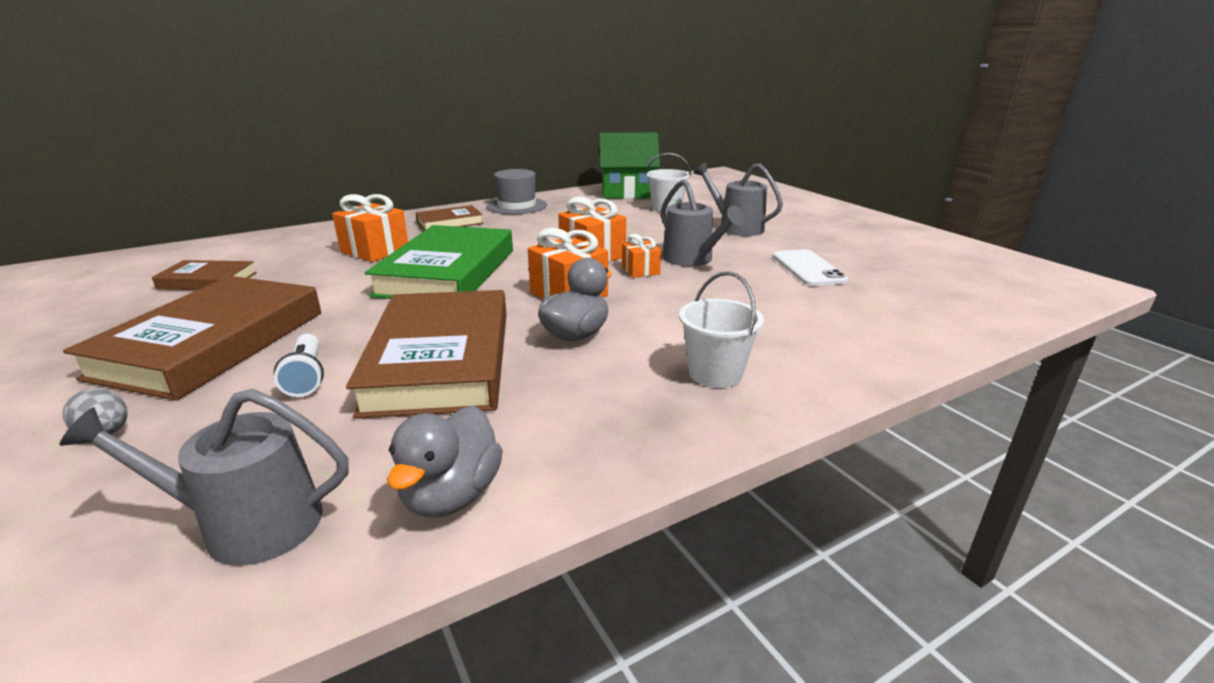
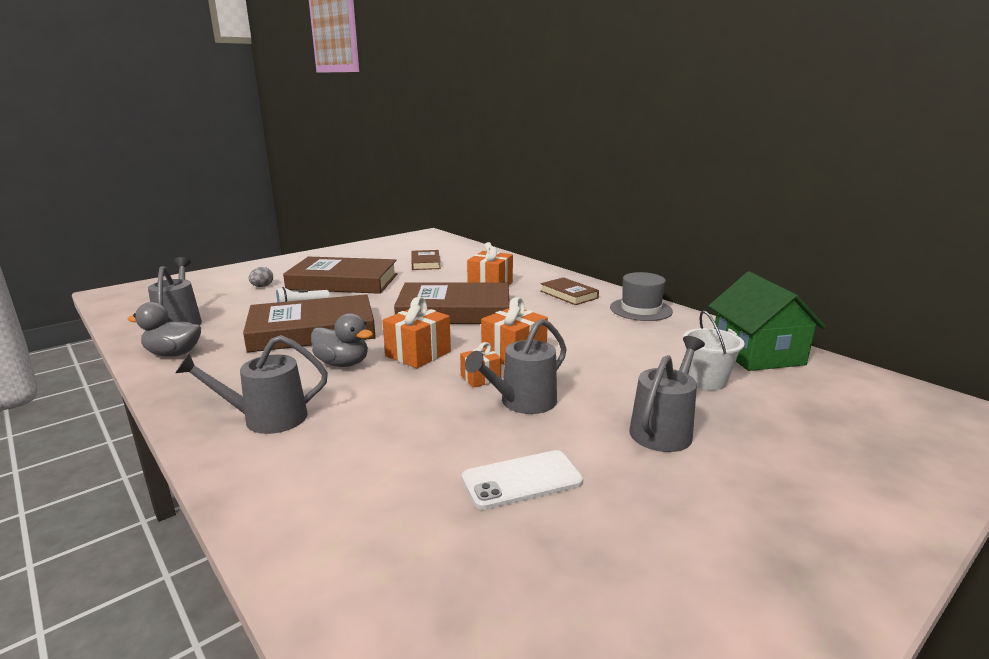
camera: 80 degrees right, 5 degrees down
green book [365,225,513,299] -> brown book [394,282,510,324]
white bucket [679,272,764,388] -> grey watering can [175,335,328,434]

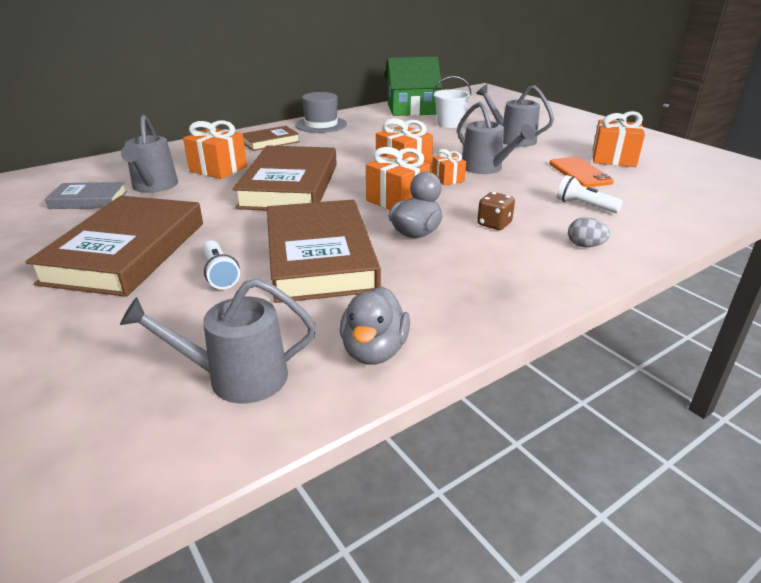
camera: 85 degrees left, 10 degrees up
grey watering can [175,335,328,434] -> grey watering can moved to [121,115,178,193]
grey egg [249,267,273,287] -> grey egg moved to [568,217,610,247]
brown book [411,250,441,270] -> grey book [45,182,127,209]
white phone [462,450,583,510] -> orange phone [549,157,614,187]
none -> brown dice [477,192,515,230]
none -> white flashlight [557,175,623,213]
none -> orange gift [592,111,645,167]

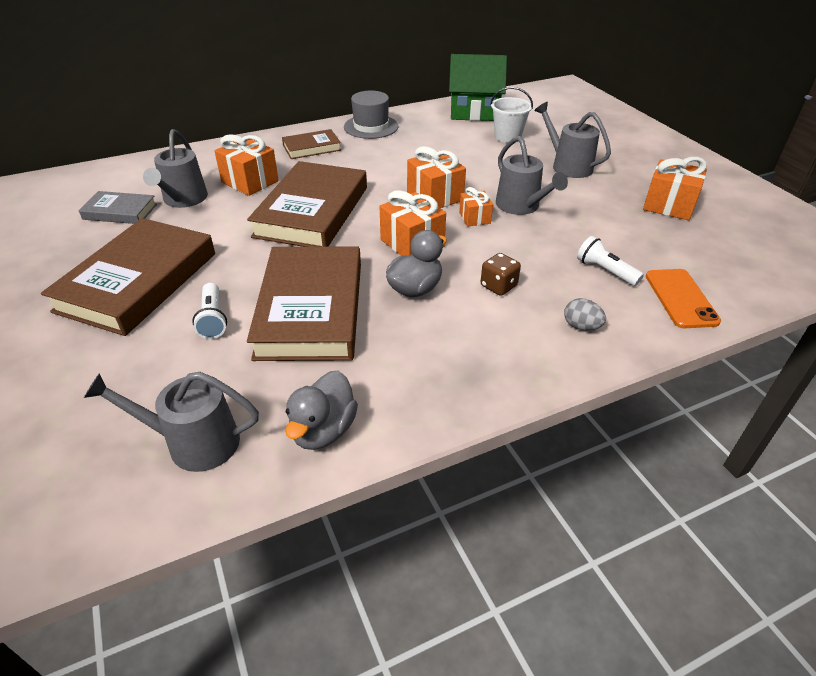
camera: 10 degrees right, 10 degrees up
orange phone [549,157,614,187] -> orange phone moved to [646,269,721,328]

